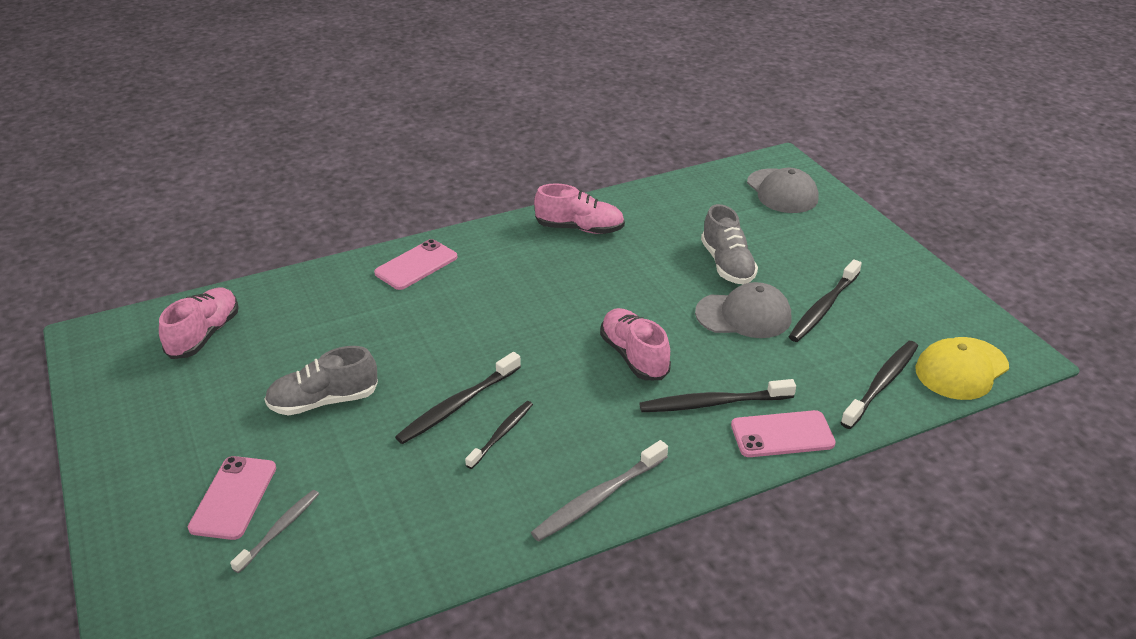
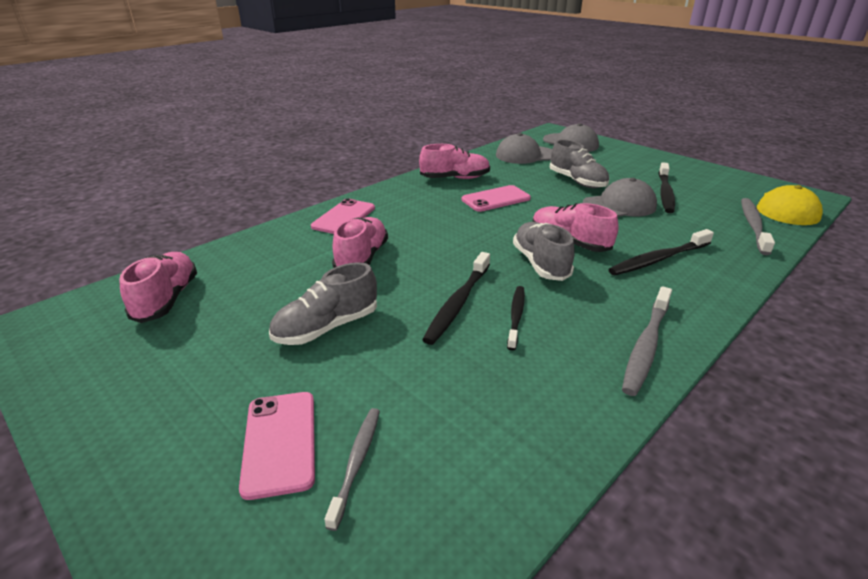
camera: 20 degrees left, 5 degrees down
pink phone [731,410,836,457] -> pink phone moved to [462,185,531,212]
black toothbrush [840,341,918,429] -> grey toothbrush [741,198,775,255]
none -> pink shoe [332,217,388,268]
none -> grey cap [496,133,552,164]
none -> grey shoe [513,222,575,281]

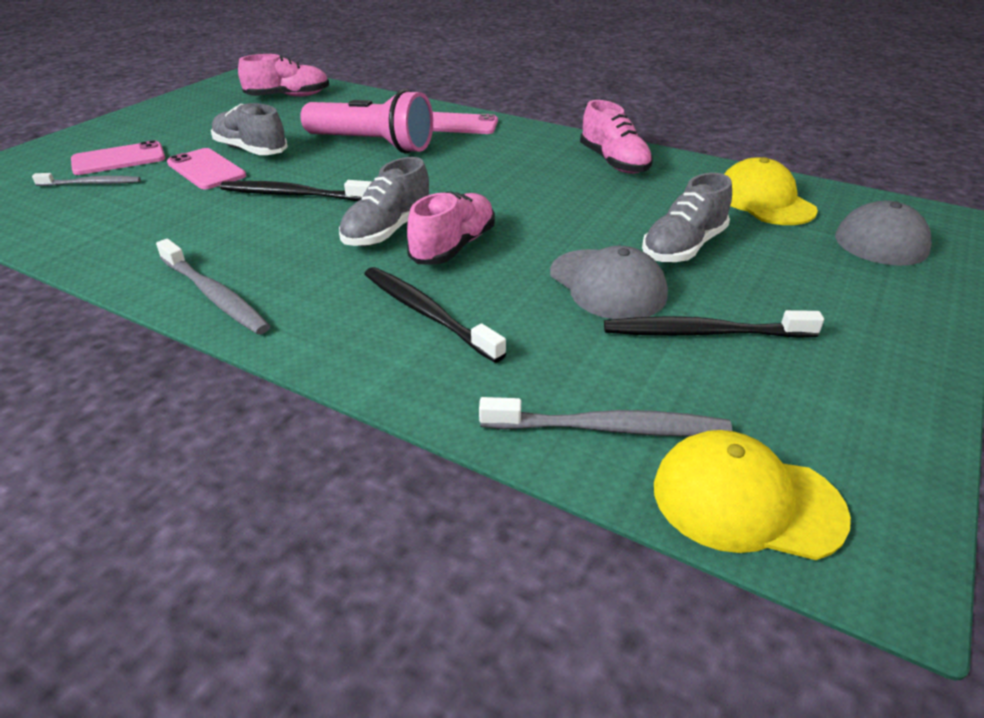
camera: 75 degrees right, 5 degrees up
pink shoe [332,217,388,268] -> pink flashlight [300,89,433,153]
pink phone [462,185,531,212] -> pink phone moved to [167,148,246,189]
grey cap [496,133,552,164] -> yellow cap [725,157,818,225]
black toothbrush [507,286,525,350] -> none
grey shoe [513,222,575,281] -> grey shoe turned 150 degrees clockwise [339,157,429,246]
grey toothbrush [622,286,672,396] -> grey toothbrush turned 150 degrees counterclockwise [156,239,270,335]

